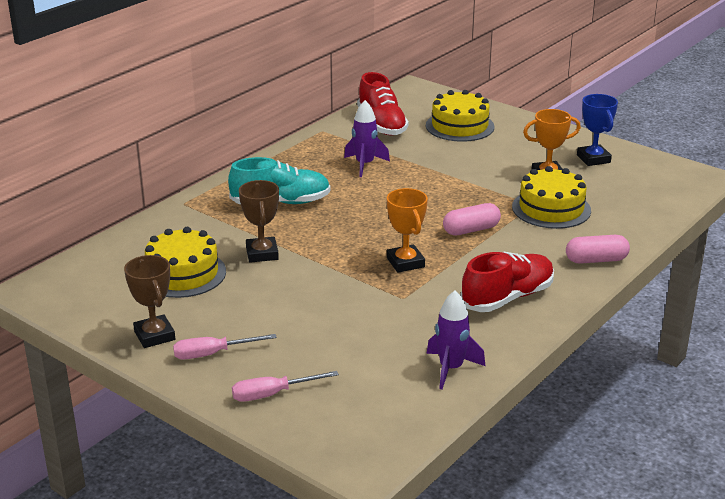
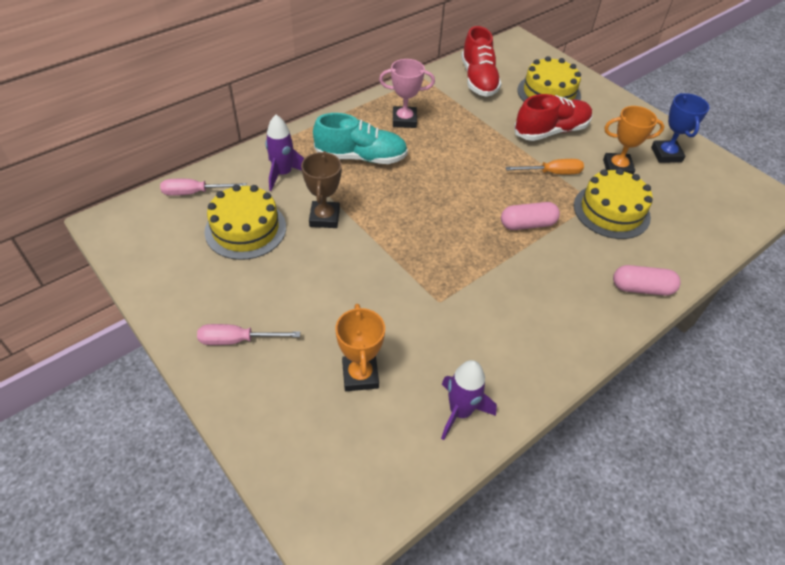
camera: 10 degrees right, 20 degrees up
brown trophy [124,255,175,348] -> none
pink screwdriver [232,371,339,402] -> pink screwdriver moved to [160,179,247,196]
purple rocket [344,100,390,177] -> purple rocket moved to [265,115,304,191]
orange trophy [387,188,428,273] -> orange trophy moved to [335,304,385,391]
red shoe [460,252,554,312] -> red shoe moved to [514,94,593,141]
none -> pink trophy [379,59,435,128]
none -> orange screwdriver [506,159,584,174]

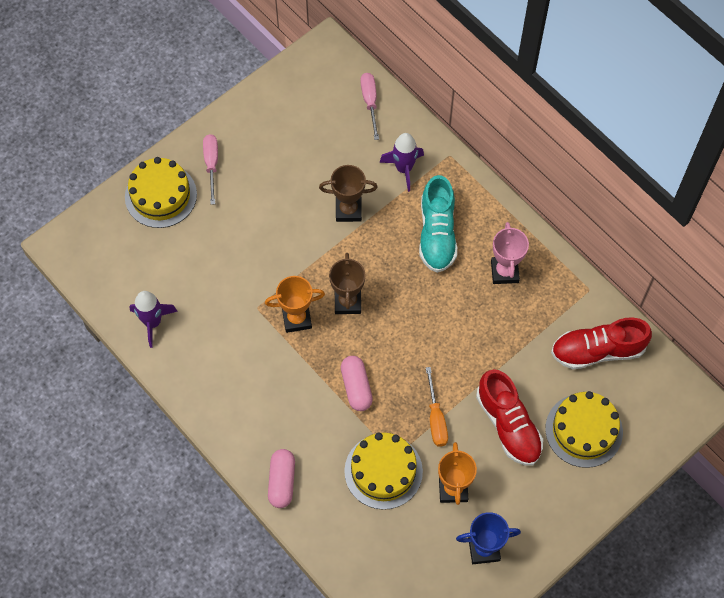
camera: 90 degrees right, 15 degrees up
yellow cake [204,184,286,260] -> yellow cake moved to [125,157,197,228]
orange trophy [335,304,385,391] -> orange trophy moved to [265,276,325,333]
none -> brown trophy [329,253,365,314]

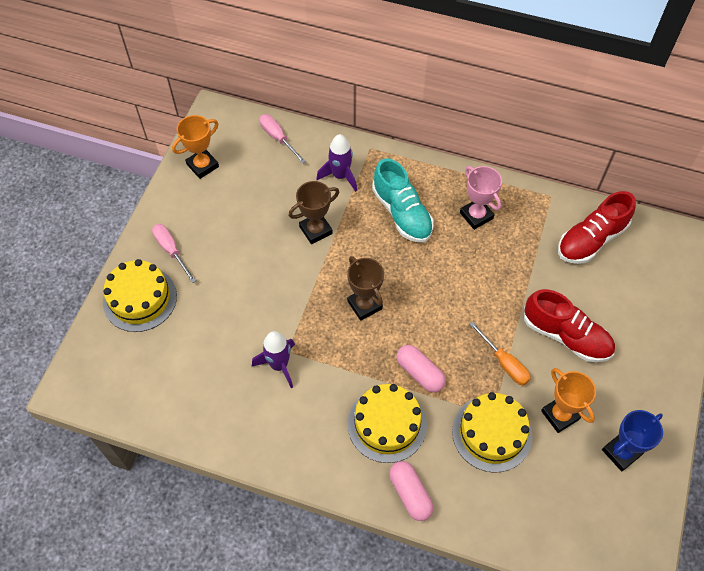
camera: 30 degrees left, 5 degrees down
purple rocket [129,291,178,348] -> purple rocket moved to [252,331,295,388]
orange trophy [265,276,325,333] -> orange trophy moved to [172,115,219,179]
yellow cake [545,391,623,468] -> yellow cake moved to [348,384,427,463]

